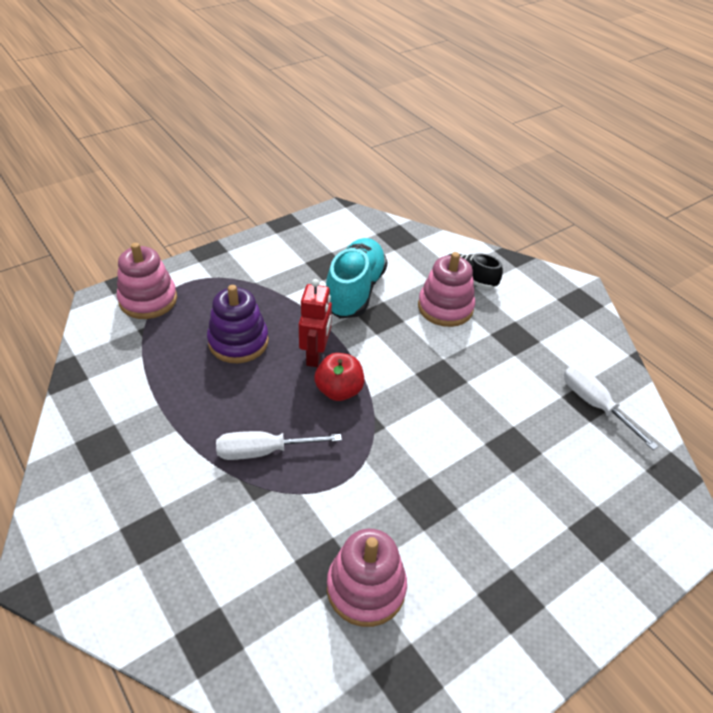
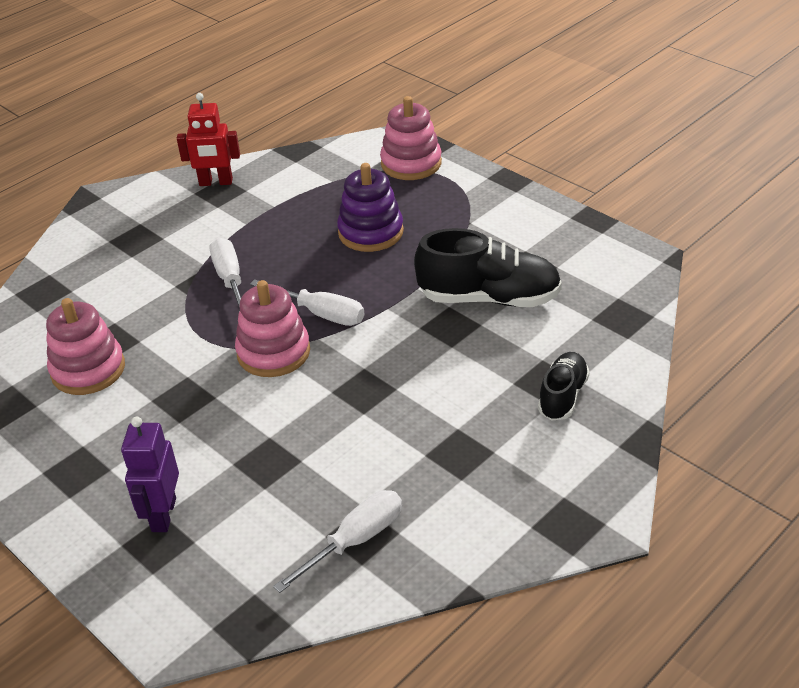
camera: 85 degrees right, 5 degrees down
red robot [299,279,332,367] -> red robot moved to [177,93,240,186]
red apple [314,353,364,401] -> white screwdriver [250,279,364,326]
turquoise shoe [326,238,387,318] -> black shoe [414,228,562,307]
pink stacking toy [418,252,475,327] -> pink stacking toy moved to [235,280,310,377]
none -> purple robot [121,417,179,532]

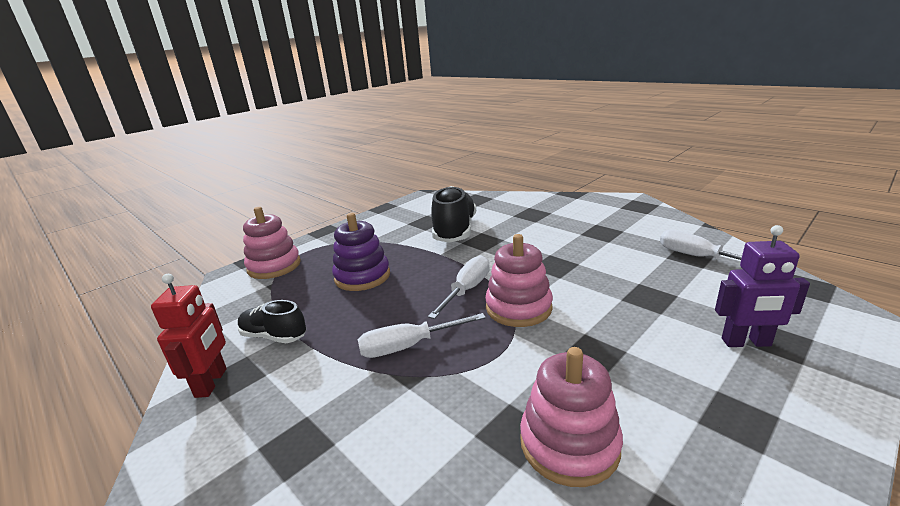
camera: 90 degrees left, 15 degrees down
black shoe [538,352,590,421] -> black shoe moved to [237,300,306,343]

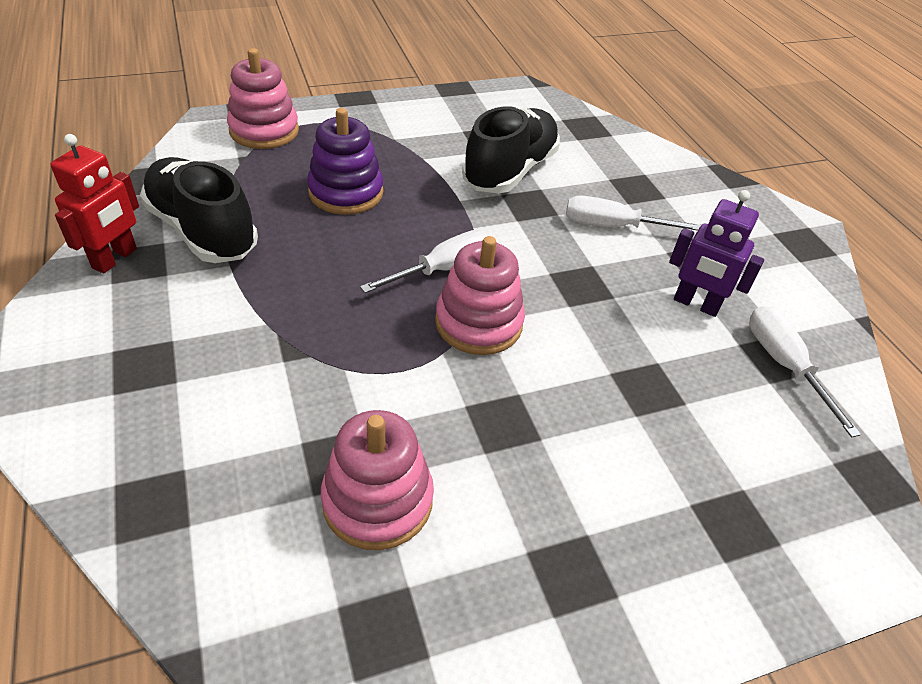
camera: 20 degrees right, 20 degrees up
black shoe [237,300,306,343] -> black shoe [140,157,258,263], size x1.72
white screwdriver [358,313,486,358] -> white screwdriver moved to [566,196,701,231]
purple robot [715,225,810,347] -> purple robot moved to [669,190,764,317]

